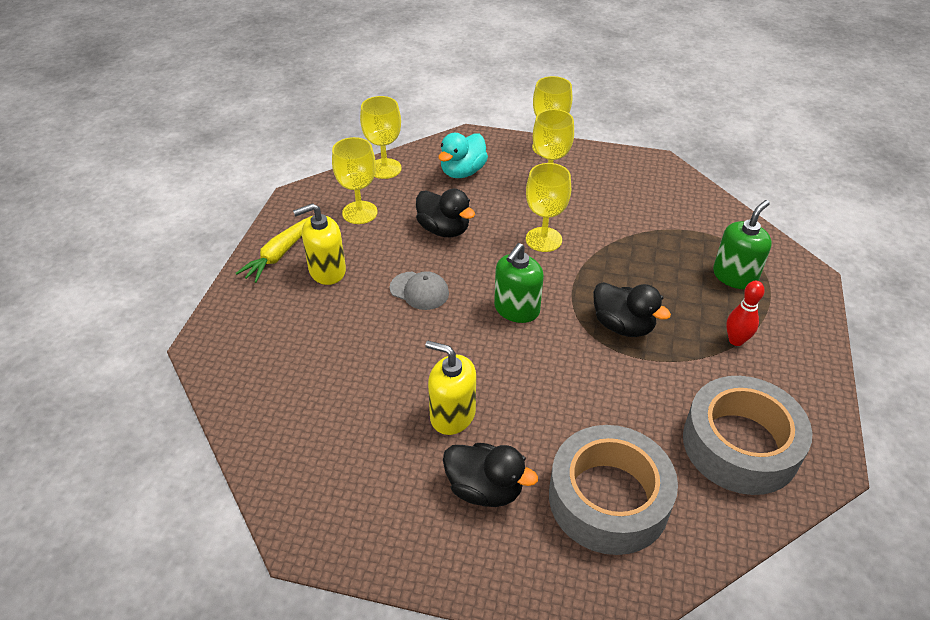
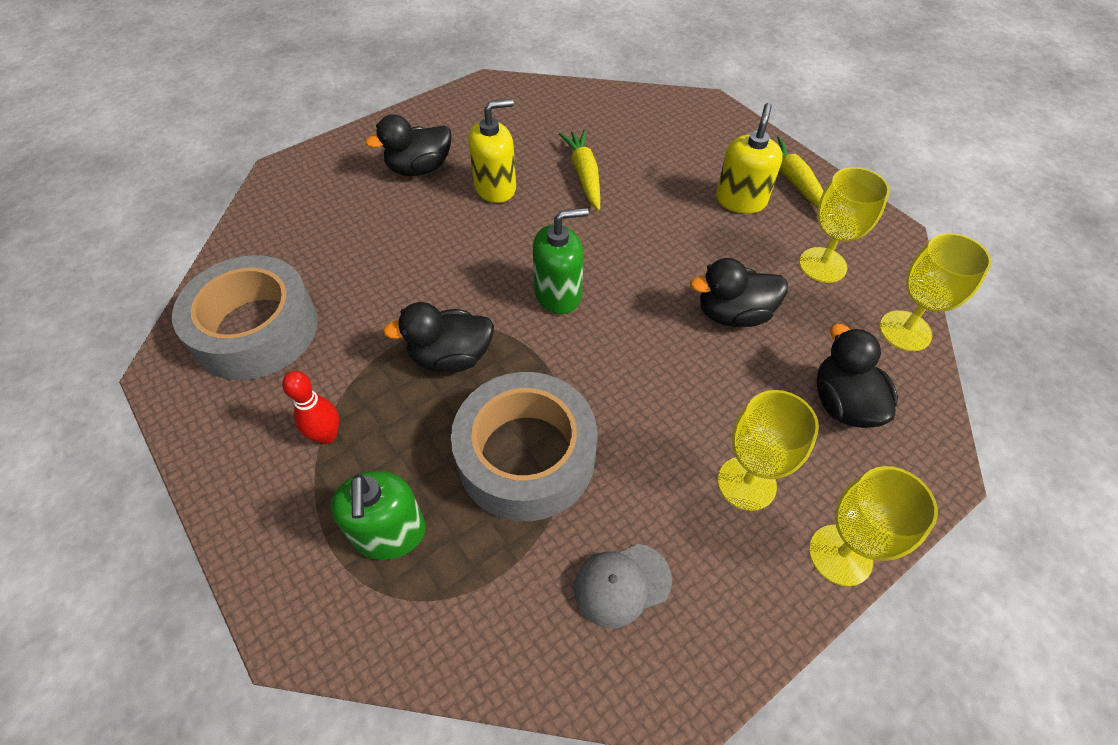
camera: 130 degrees right, 10 degrees up
grey cap [390,271,449,310] -> grey cap moved to [574,544,672,628]
turquoise duck [438,133,488,178] -> black duck [817,324,898,428]
green soap dispenser [494,243,544,323] -> green soap dispenser turned 90 degrees clockwise [533,208,589,314]
yellow goblet [526,163,571,252] -> none
grey tape [549,425,678,555] -> grey tape moved to [451,372,597,521]
none -> yellow carrot [559,130,600,211]

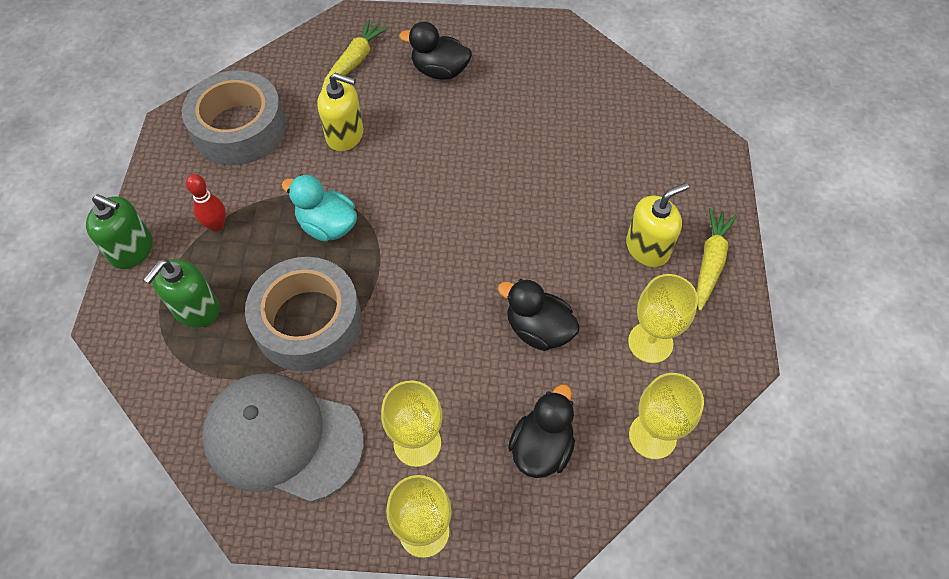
camera: 40 degrees right, 5 degrees up
black duck [383,302,494,373] -> turquoise duck [282,174,357,242]
yellow soap dispenser [468,99,516,203] -> yellow soap dispenser moved to [317,73,364,151]
green soap dispenser [533,208,589,314] -> green soap dispenser moved to [86,194,153,269]
yellow carrot [559,130,600,211] -> yellow carrot moved to [322,19,389,89]
grey cap [574,544,672,628] -> grey cap [202,373,364,502], size x2.17

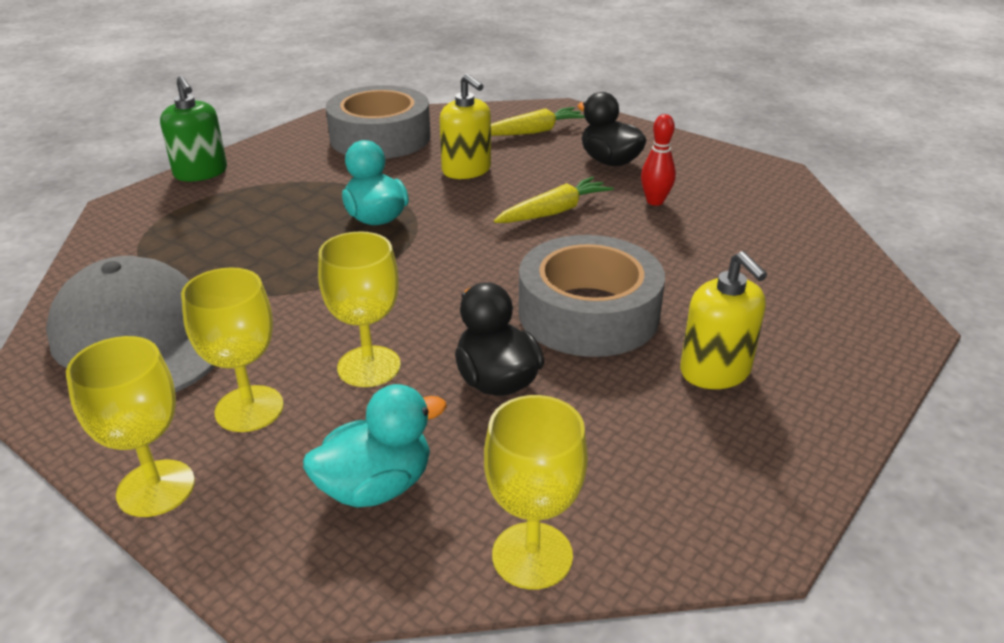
camera: 35 degrees right, 25 degrees down
green soap dispenser [144,259,220,328] -> none
red bowling pin [186,174,226,232] -> red bowling pin moved to [641,114,676,206]
grey tape [245,257,362,371] -> grey tape moved to [518,235,665,357]
black duck [508,384,575,478] -> turquoise duck [303,384,447,507]
yellow soap dispenser [626,183,689,267] -> yellow soap dispenser turned 60 degrees clockwise [680,251,767,389]
yellow goblet [628,274,698,363] -> yellow goblet moved to [318,231,401,387]
yellow carrot [697,208,737,311] -> yellow carrot moved to [494,177,613,223]

